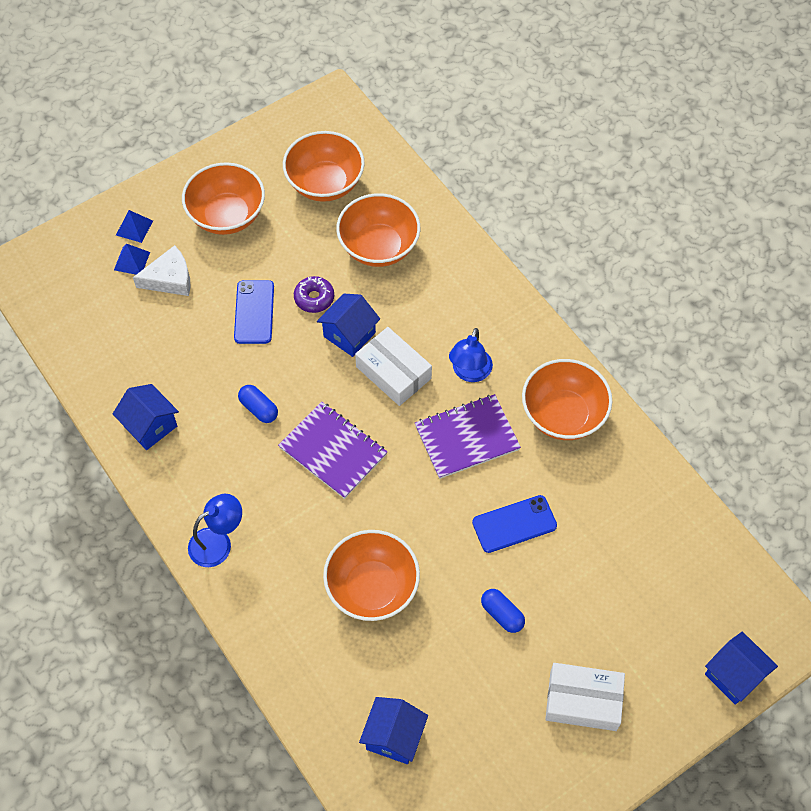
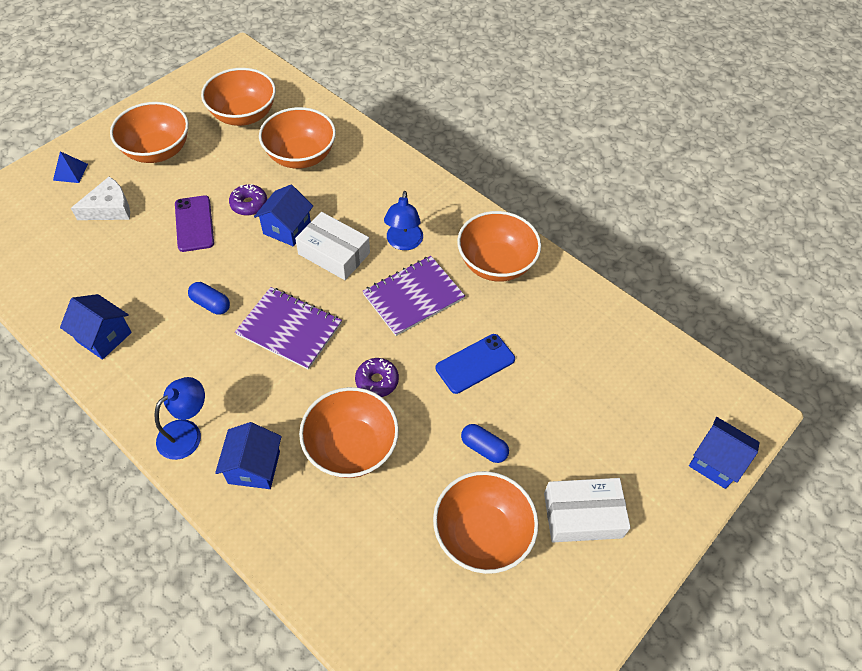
camera: 15 degrees left, 5 degrees down
blue pyramid [114,244,150,275] -> none
blue phone [234,280,274,344] -> purple phone [175,195,214,252]
blue house [359,697,428,764] -> blue house moved to [215,422,282,489]
none -> purple donut [355,358,399,397]
none -> orange bowl [433,471,538,574]

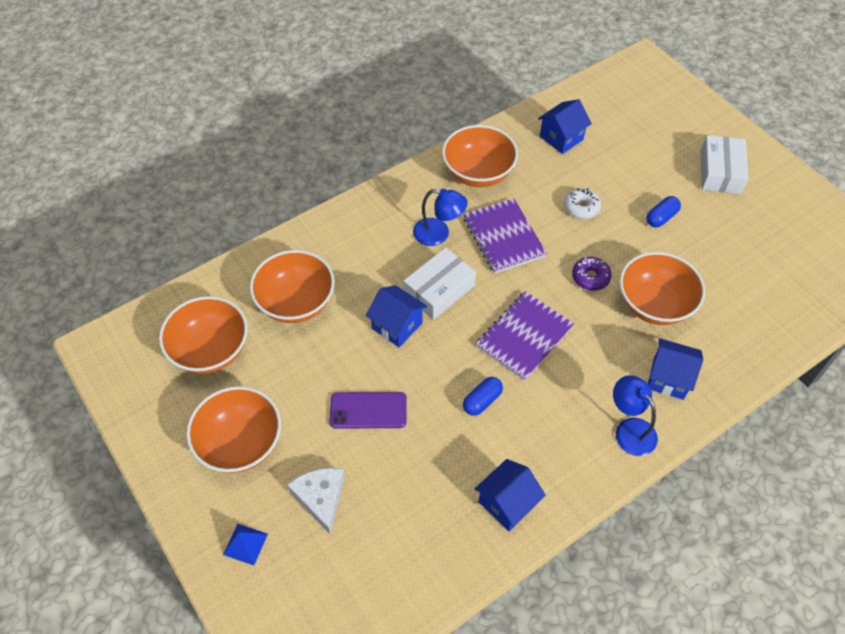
camera: 75 degrees left, 0 degrees up
purple donut [229,184,267,216] -> none
orange bowl [433,471,538,574] -> none
blue phone [436,334,515,394] -> white donut [564,188,601,219]
blue house [689,417,760,489] -> blue house moved to [538,99,592,154]

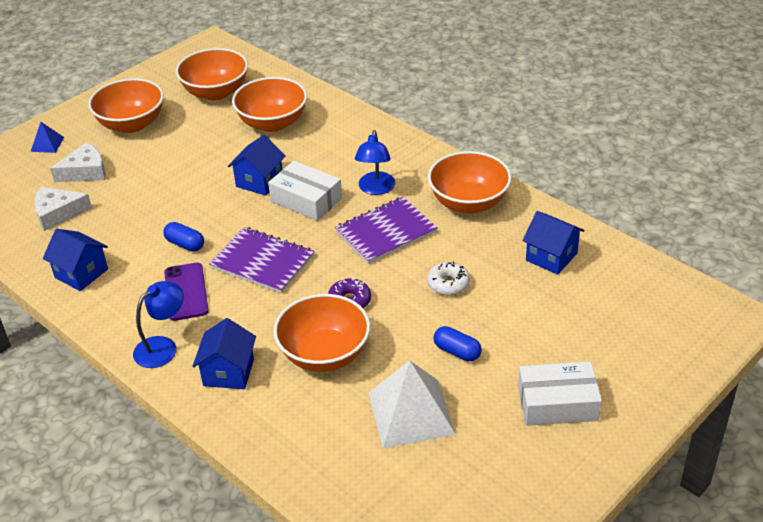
camera: 80 degrees right, 15 degrees down
purple phone [329,392,407,428] -> purple phone moved to [164,263,209,321]
none -> white cheese [34,187,92,231]
none -> white pyramid [368,361,456,449]

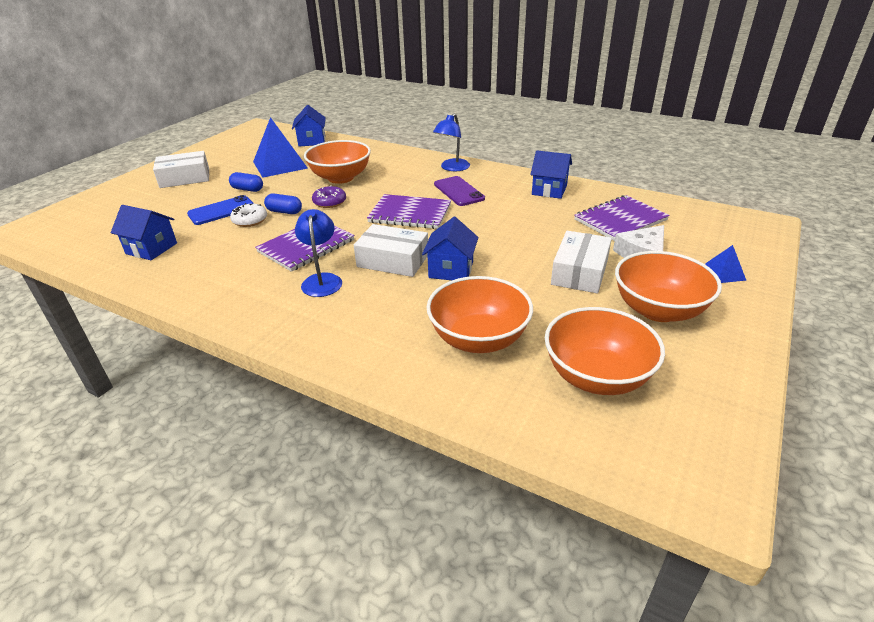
camera: 165 degrees right, 5 degrees down
white cheese [34,187,92,231] -> purple notebook [574,195,670,241]
blue capsule [163,222,204,251] -> blue capsule moved to [264,193,302,214]
blue house [193,318,256,389] -> blue house moved to [292,105,326,146]
white pyramid [368,361,456,449] -> blue pyramid [253,117,308,178]
orange bowl [428,151,512,213] -> none
none -> blue phone [187,195,254,225]
none -> white box [551,231,612,293]

